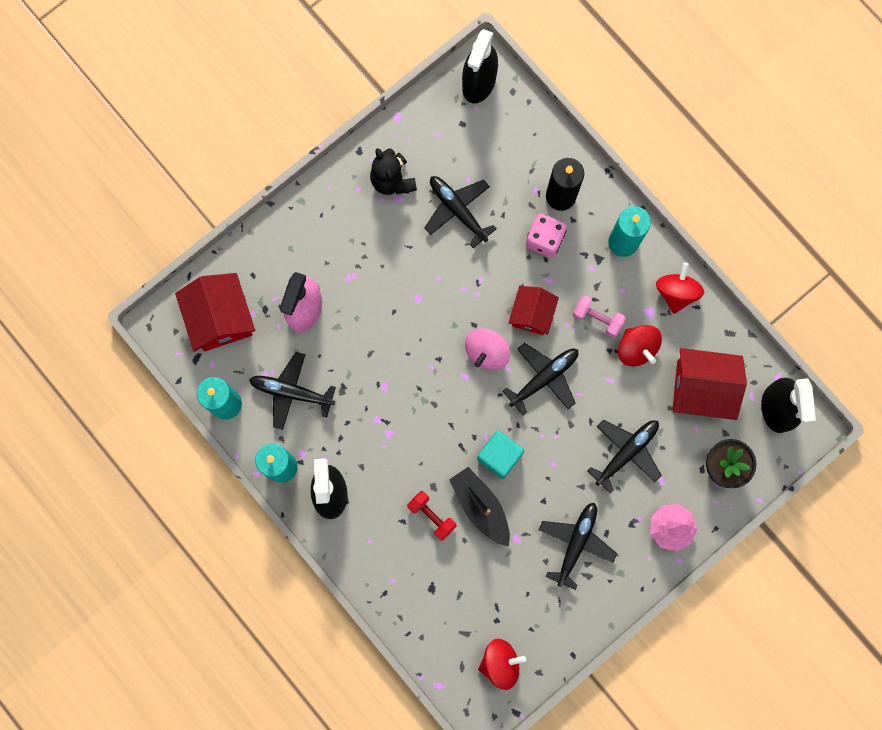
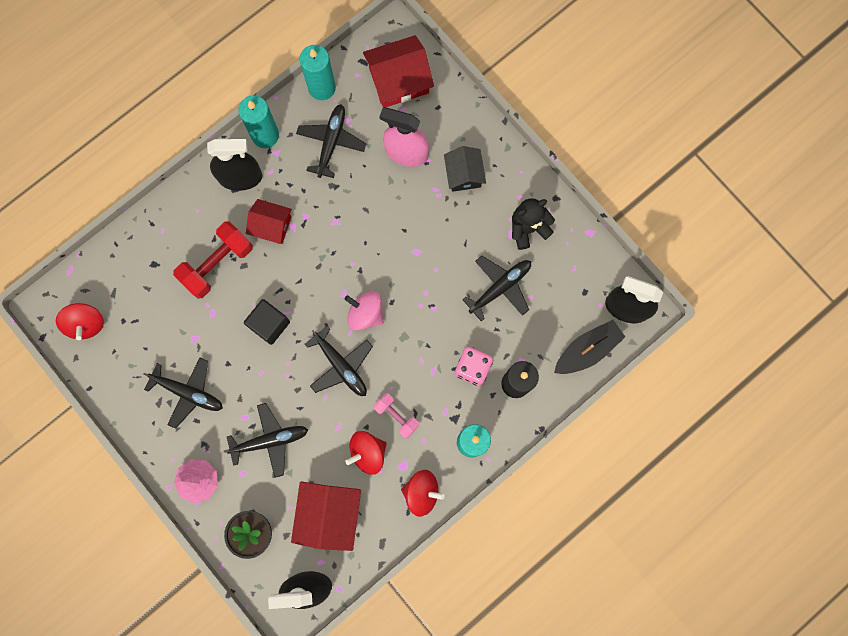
camera: 90 degrees right, 0 degrees up
red dumbbell [407,491,457,541] -> red dumbbell [173,221,253,299], size x1.69
black boat [449,467,510,546] -> black boat moved to [554,320,625,374]
turquoise cube [477,430,524,479] -> black cube [244,299,290,345]
red house [508,286,559,335] -> red house moved to [246,199,292,244]
pink dumbbell [573,295,626,338] -> pink dumbbell turned 75 degrees counterclockwise [374,393,419,438]
black plane [588,419,662,494] -> black plane turned 60 degrees counterclockwise [224,403,308,478]
none -> black house [444,146,486,192]

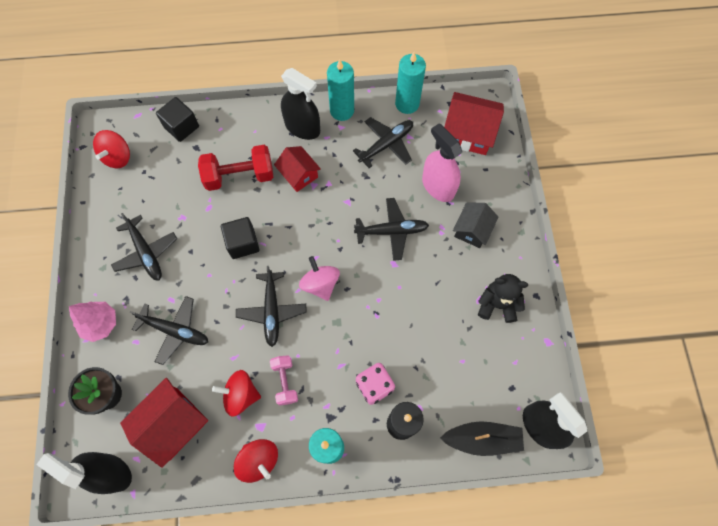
camera: 35 degrees right, 10 degrees down
black plane [462,256,531,322] -> black plane moved to [354,198,429,261]
none -> black cube [156,97,199,142]

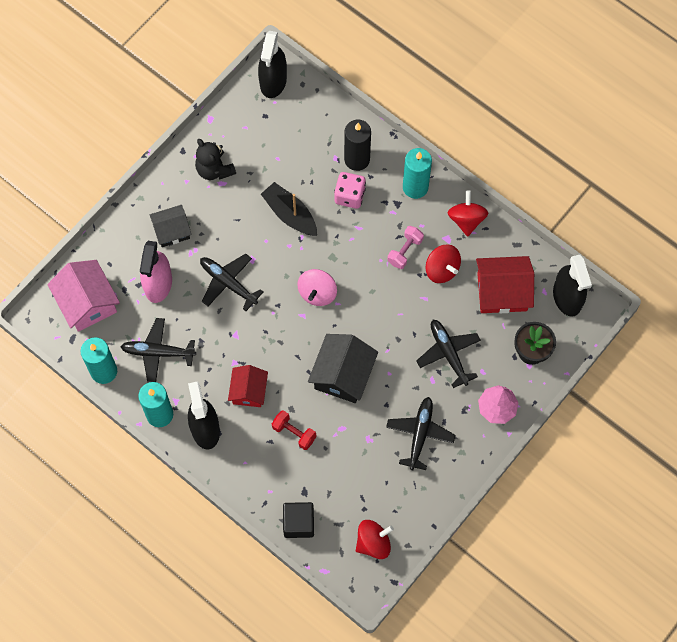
camera: 135 degrees left, 0 degrees up
red dumbbell [198,145,273,191] -> red dumbbell [272,410,316,450], size x0.59
black cube [221,217,260,259] -> black house [308,334,378,403]
black plane [236,266,307,347] -> none
black boat [440,421,524,456] -> black boat moved to [261,182,317,236]
red house [444,92,504,155] -> pink house [47,260,120,332]

